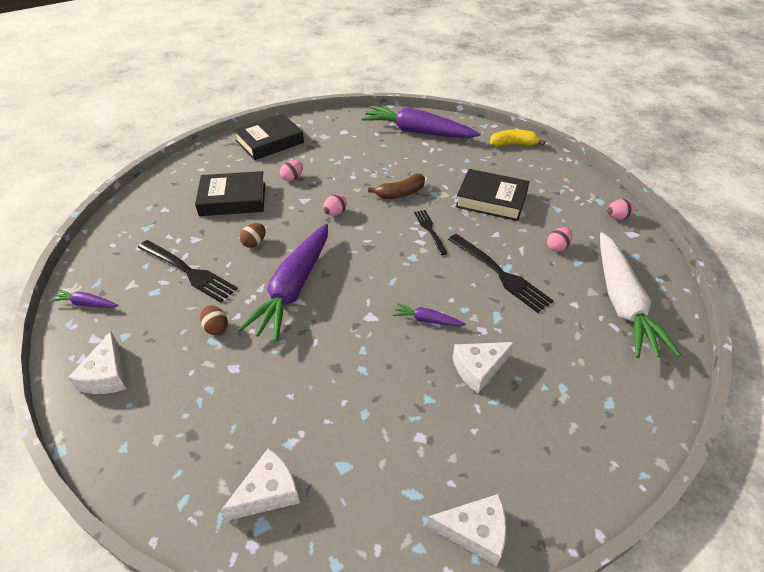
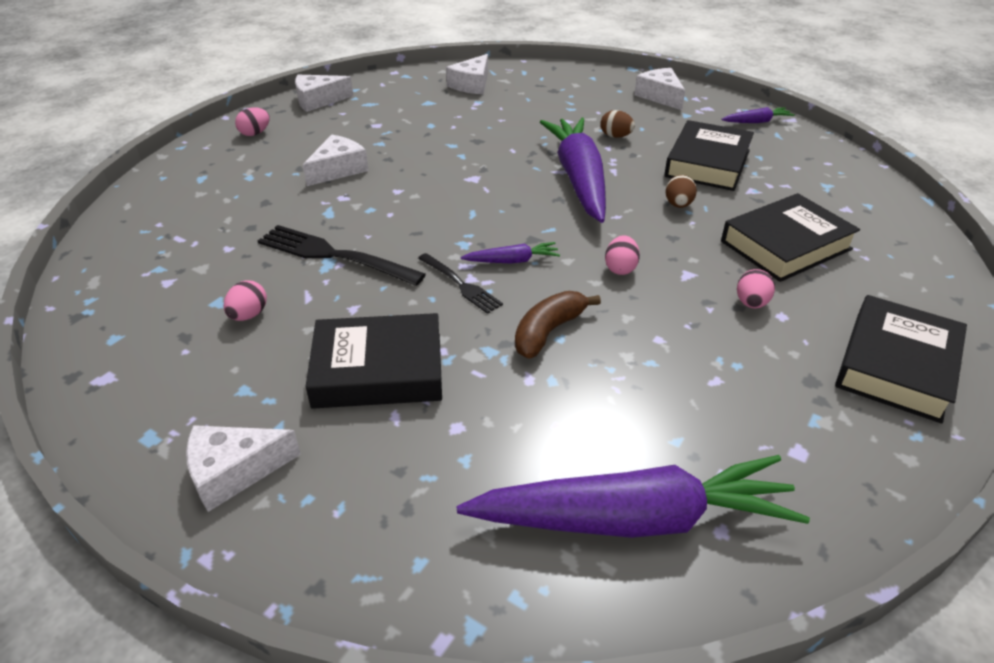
camera: 155 degrees right, 5 degrees down
black fork [138,240,238,303] -> black book [664,120,754,191]
purple carrot [393,303,466,327] -> purple carrot moved to [461,242,560,263]
yellow banana [490,130,546,147] -> none
white carrot [600,232,681,358] -> none
pink egg [607,199,634,220] -> pink egg moved to [235,107,270,136]
none -> white cheese [186,425,301,512]

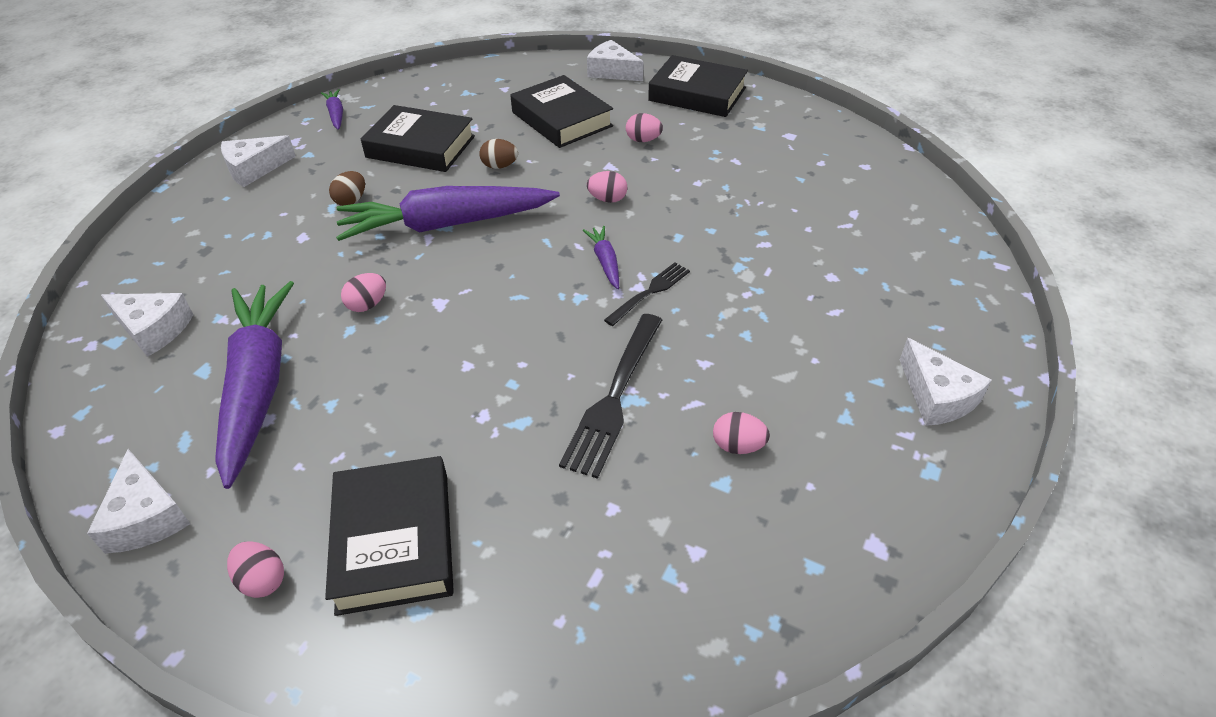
camera: 95 degrees left, 5 degrees up
white cheese [303,135,369,186] -> white cheese moved to [587,40,644,81]
black book [305,313,442,409] -> black book moved to [325,456,454,616]
purple carrot [457,455,810,538] -> purple carrot moved to [215,281,294,489]
brown banana [515,291,601,359] -> none
none -> pink egg [341,273,386,312]

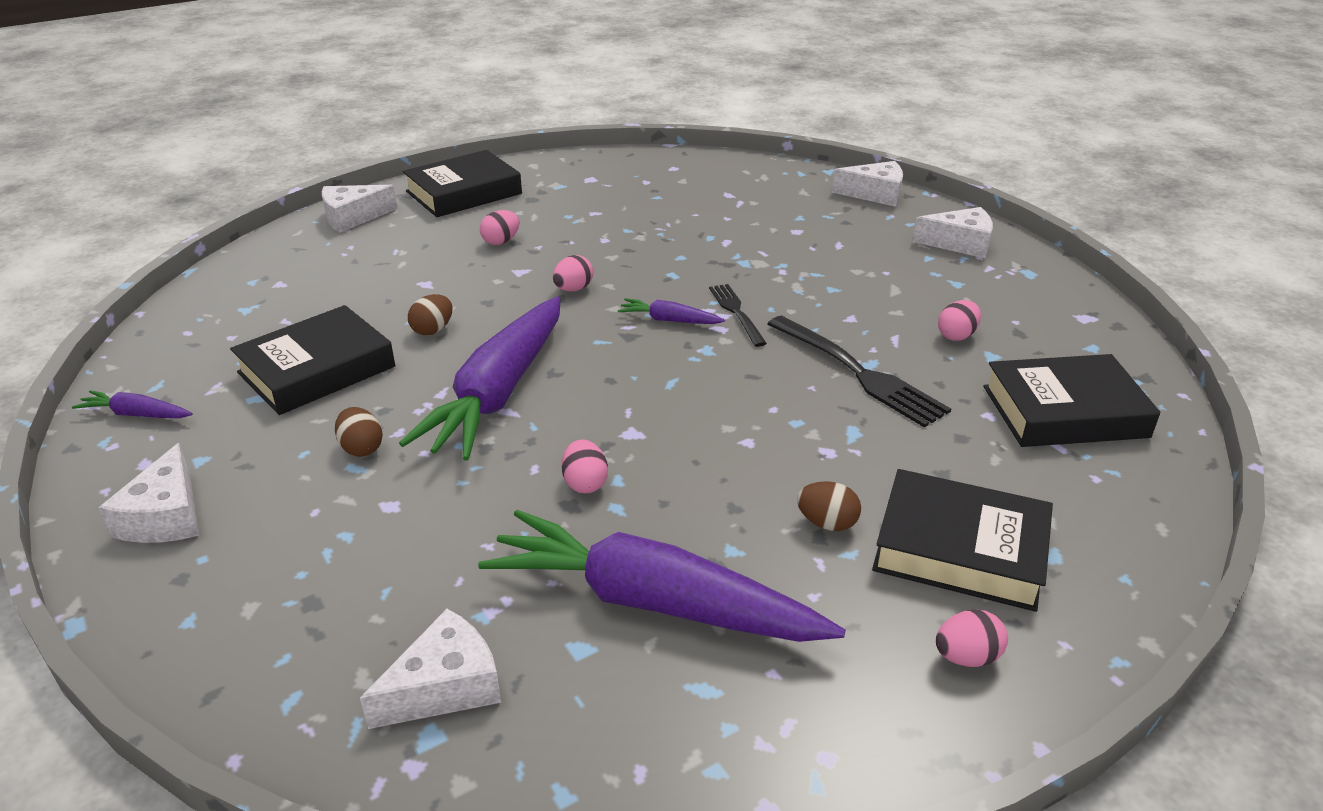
camera: 60 degrees left, 10 degrees down
white cheese [87,449,190,554] -> white cheese moved to [832,161,903,207]
black book [511,75,613,148] -> black book moved to [983,354,1160,447]
none -> brown egg [797,481,861,531]

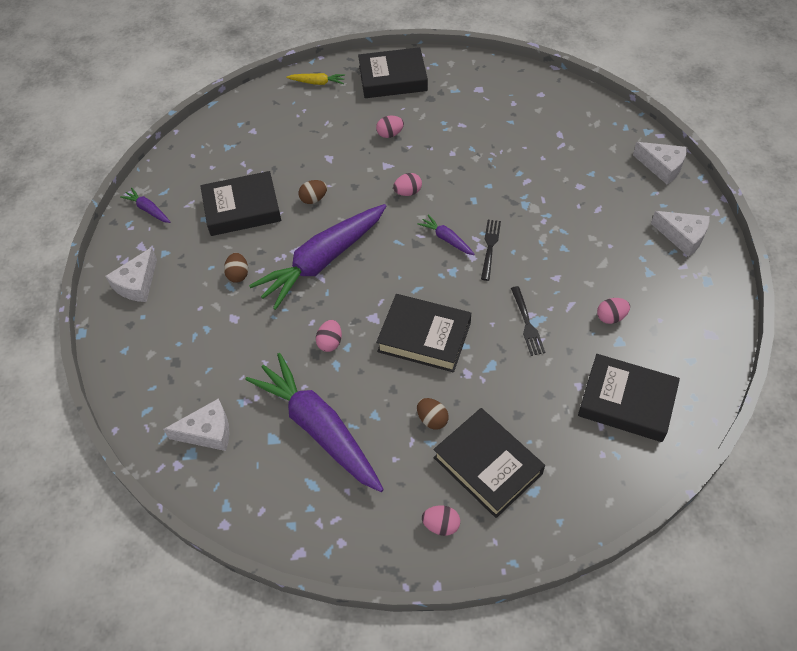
camera: 30 degrees right, 20 degrees up
white cheese [322,185,397,233] -> yellow carrot [286,73,345,85]
black fork [768,316,951,428] -> black fork [511,286,545,356], size x0.59
none -> black book [376,294,471,372]

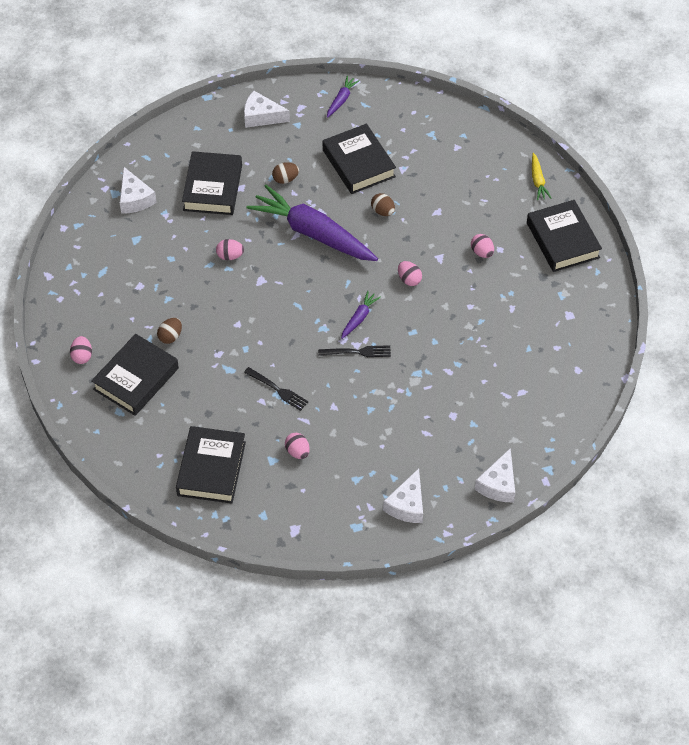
camera: 75 degrees right, 0 degrees up
purple carrot [245,353,384,492] -> none
black book [376,294,471,372] -> black book moved to [182,151,242,215]
black fork [511,286,545,356] -> black fork turned 120 degrees counterclockwise [244,367,308,411]

